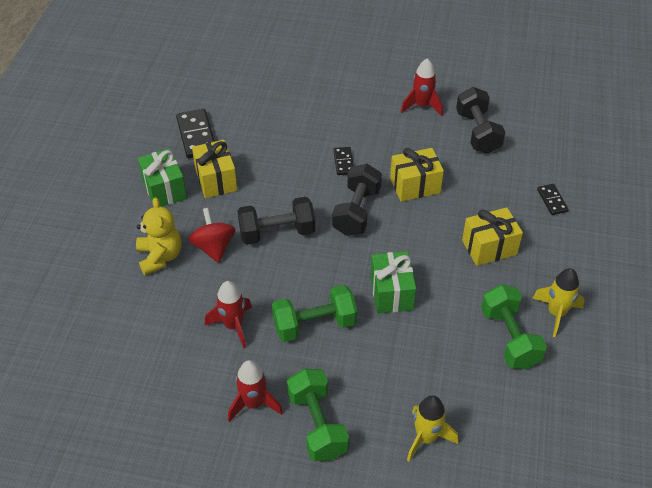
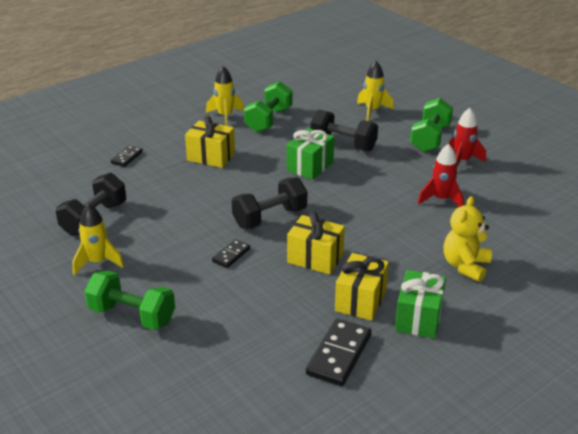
camera: 140 degrees left, 15 degrees down
red spinning top [188,208,235,263] -> none
black dumbbell [237,197,315,245] -> black dumbbell moved to [311,110,378,151]
green dumbbell [272,285,357,342] -> green dumbbell moved to [85,270,175,330]
yellow gift [390,148,444,202] -> yellow gift moved to [287,212,345,274]
red rocket [401,58,443,116] -> yellow rocket [72,203,124,275]

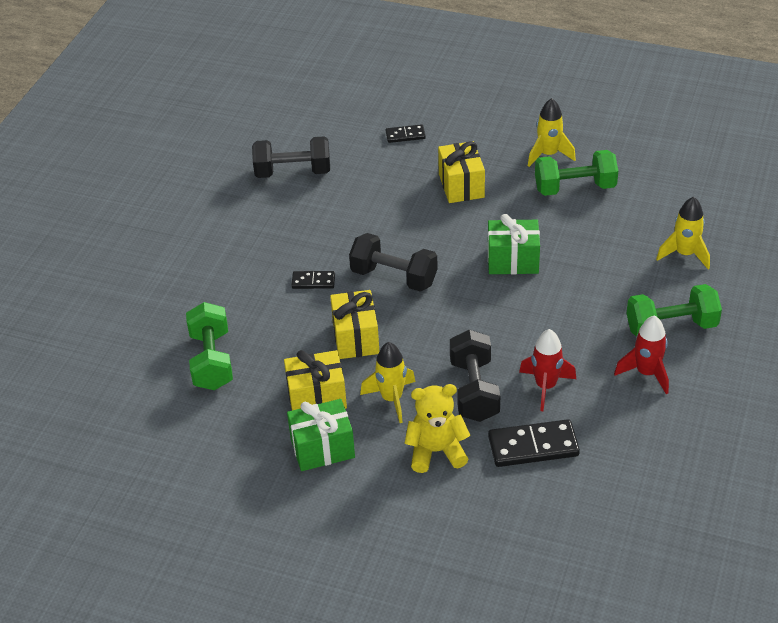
camera: 60 degrees right, 10 degrees up
yellow rocket [72,203,124,275] -> yellow rocket moved to [360,342,415,423]
green dumbbell [85,270,175,330] -> green dumbbell moved to [186,302,233,390]
black domino [306,319,371,386] -> black domino moved to [488,419,580,467]
black dumbbell [311,110,378,151] -> black dumbbell moved to [450,330,500,422]

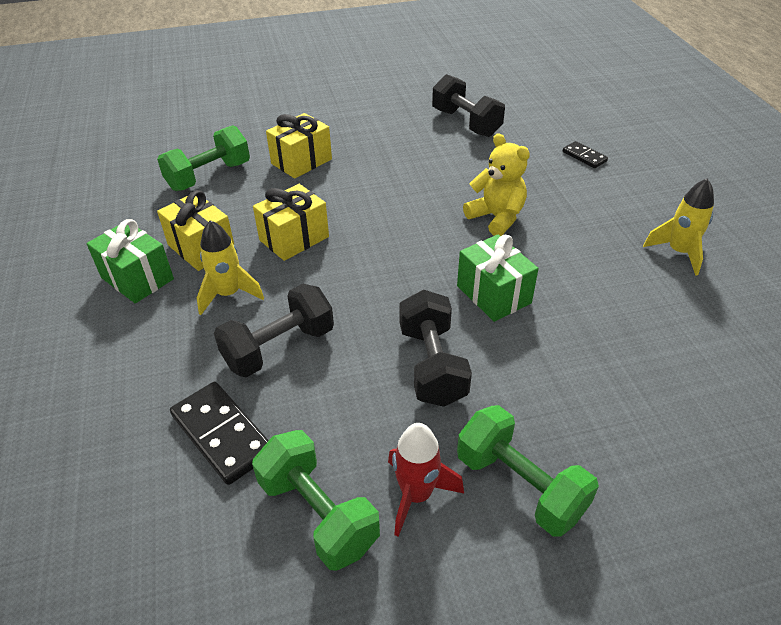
camera: 55 degrees right, 0 degrees up
black domino [291,271,335,289] -> none
black dumbbell [349,233,438,292] -> black dumbbell moved to [400,290,472,407]
yellow teddy bear [404,384,471,473] -> yellow teddy bear moved to [463,133,530,236]
yellow gift [438,141,485,203] -> yellow gift moved to [266,113,332,179]
red rocket [519,329,576,411] -> none
green dumbbell [535,150,618,196] -> green dumbbell moved to [252,430,380,571]
yellow rocket [656,197,710,269] -> none

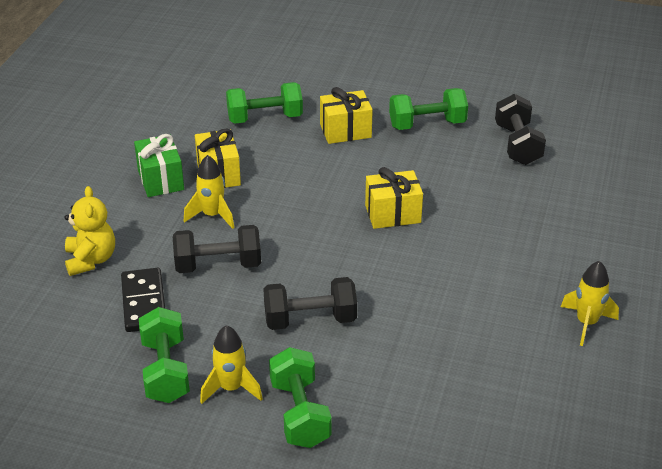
camera: 30 degrees right, 5 degrees down
yellow gift [253,184,329,261] -> yellow gift moved to [365,167,423,229]
red rocket [388,423,464,537] -> yellow rocket [200,325,263,404]
black dumbbell [400,290,472,407] -> black dumbbell turned 60 degrees clockwise [263,277,357,330]
green gift [457,234,538,322] -> none
yellow teddy bear [463,133,530,236] -> yellow teddy bear moved to [65,186,115,276]
black domino [563,141,608,168] -> none
none -> green dumbbell [389,88,468,130]

